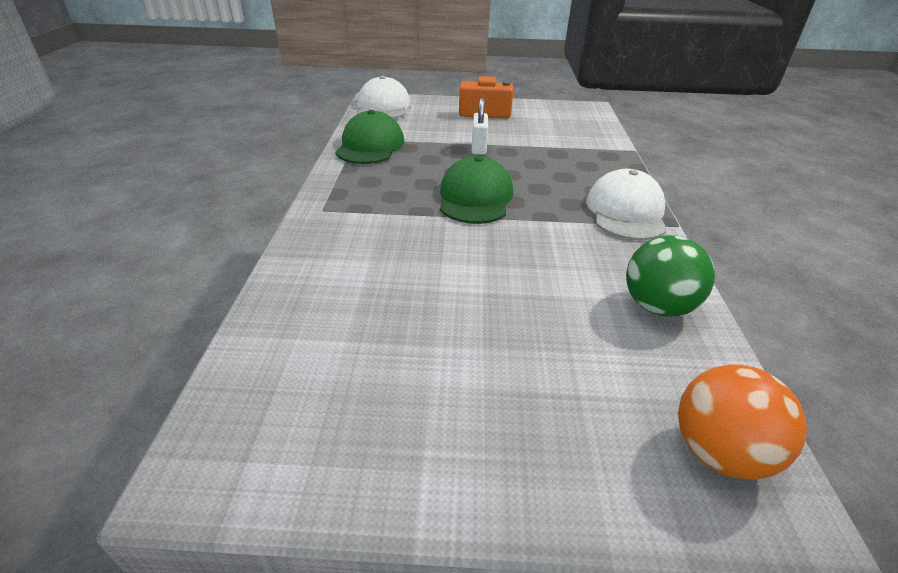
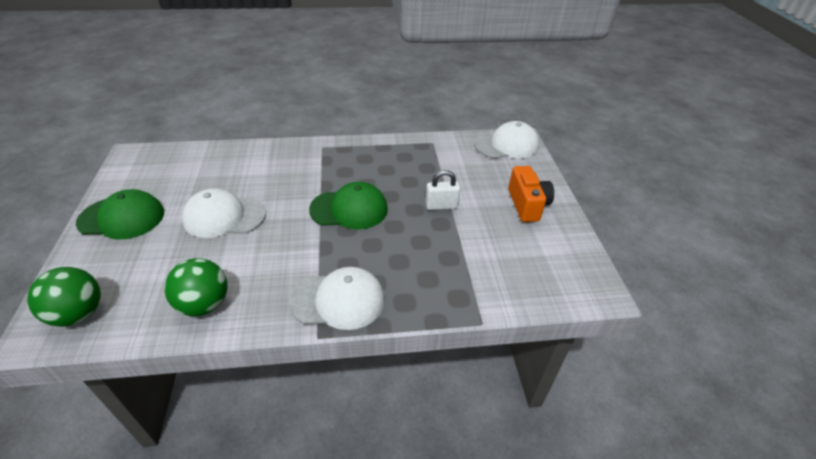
camera: 80 degrees right, 5 degrees up
green cap [335,110,405,164] -> green cap moved to [76,189,164,240]
orange ball [678,364,807,480] -> green ball [27,267,101,327]
none -> white cap [182,188,266,238]

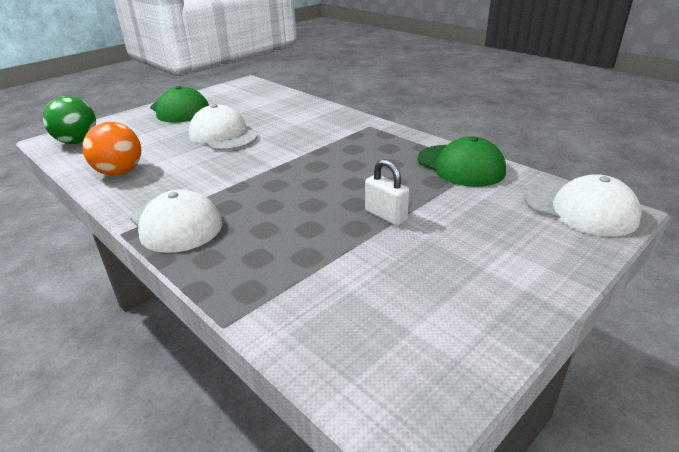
camera: 55 degrees right, 10 degrees down
green ball [164,258,228,316] -> orange ball [83,122,141,176]
green cap [309,182,388,229] -> green cap moved to [418,136,506,187]
orange camera [508,166,554,222] -> none

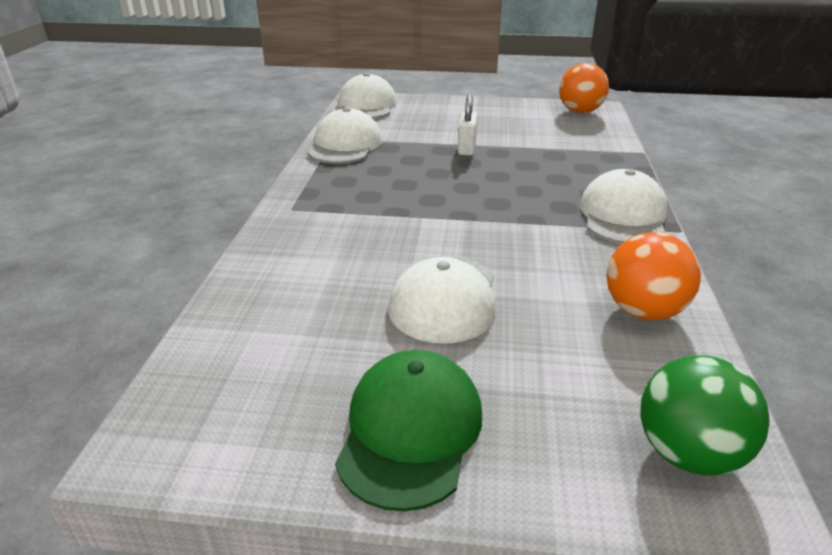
camera: 130 degrees left, 0 degrees up
green cap [418,136,506,187] -> white cap [308,107,382,164]
none -> orange ball [559,63,609,113]

